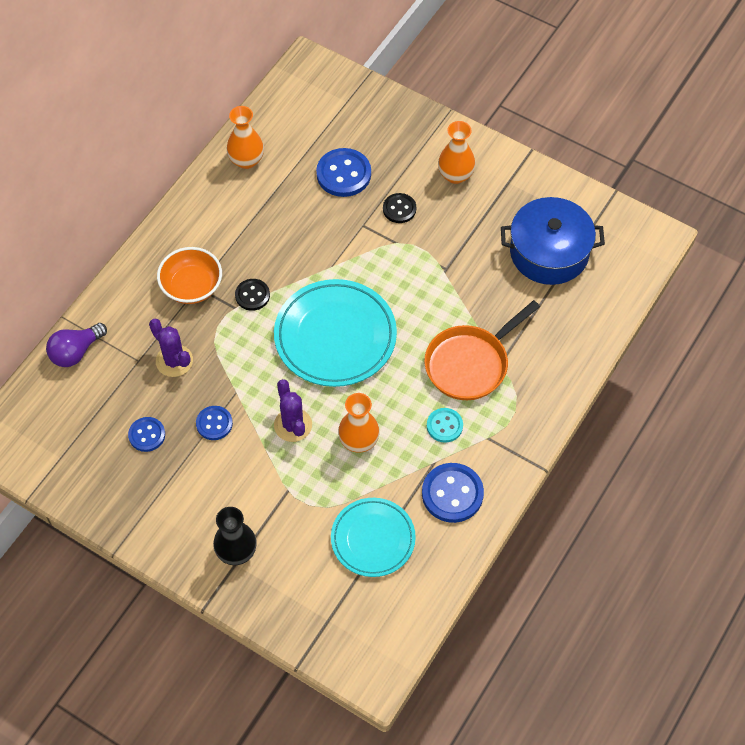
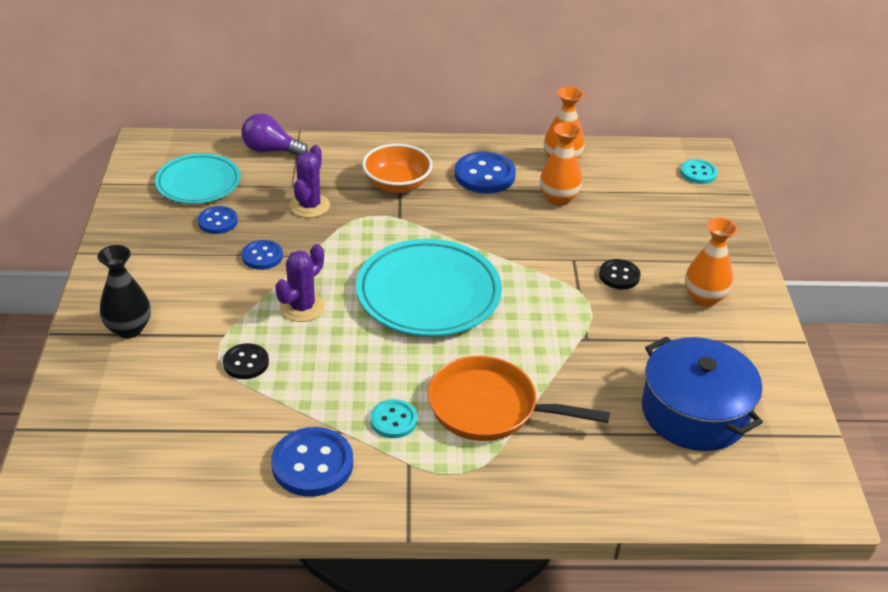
camera: 55 degrees right, 20 degrees down
black button [235,279,270,311] -> black button moved to [223,343,269,379]
blue button [316,148,371,197] -> blue button moved to [455,152,516,194]
turquoise plate [331,498,416,577] -> turquoise plate moved to [155,153,241,204]
orange vase [338,393,380,453] -> orange vase moved to [540,122,582,206]
none -> turquoise button [680,159,718,184]

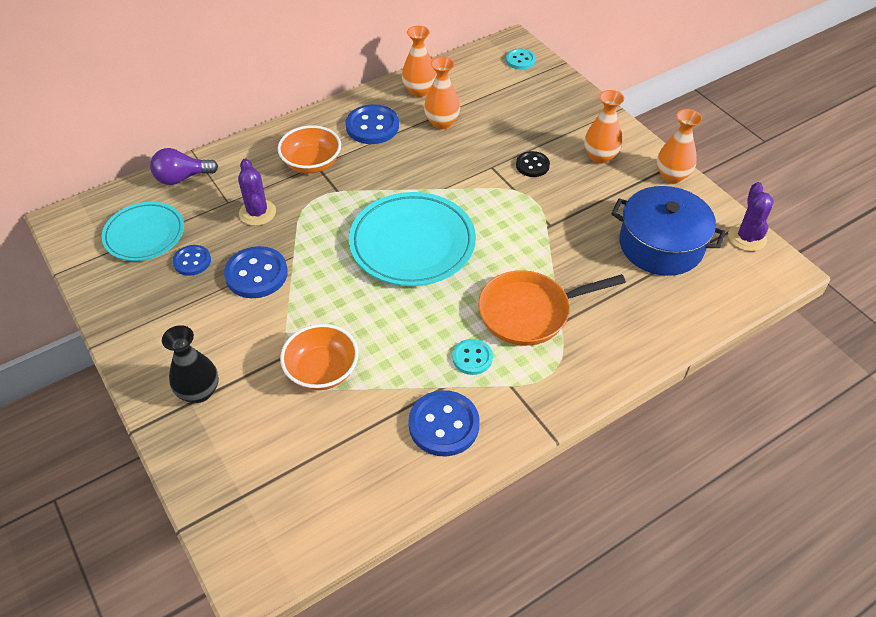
camera: 30 degrees left, 10 degrees up
black button [223,343,269,379] -> orange bowl [280,324,359,390]
blue button [242,240,283,270] -> blue button [224,246,288,298], size x1.65
purple cactus [275,244,325,322] -> purple cactus moved to [728,182,774,251]
none -> orange vase [657,109,702,183]

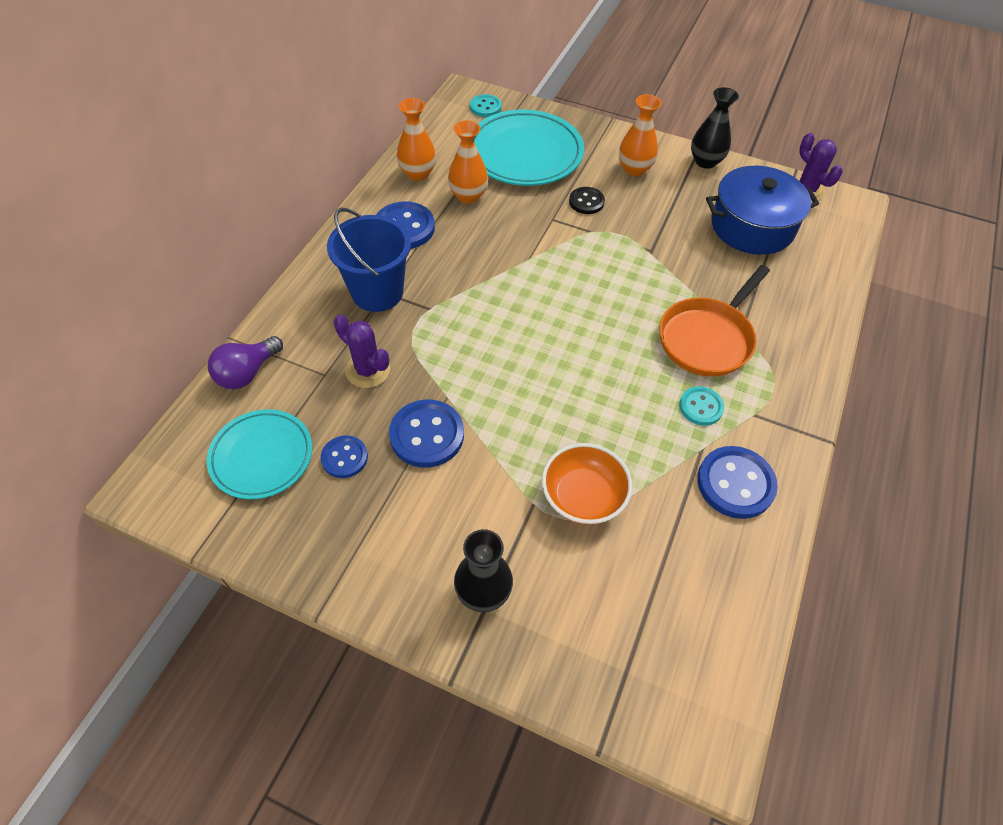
camera: 35 degrees left, 5 degrees up
orange bowl [278,125,341,173] -> blue bucket [327,208,411,312]
turquoise plate [349,192,476,286] -> turquoise plate moved to [473,110,584,186]
orange vase [657,109,702,183] -> black vase [691,87,739,169]

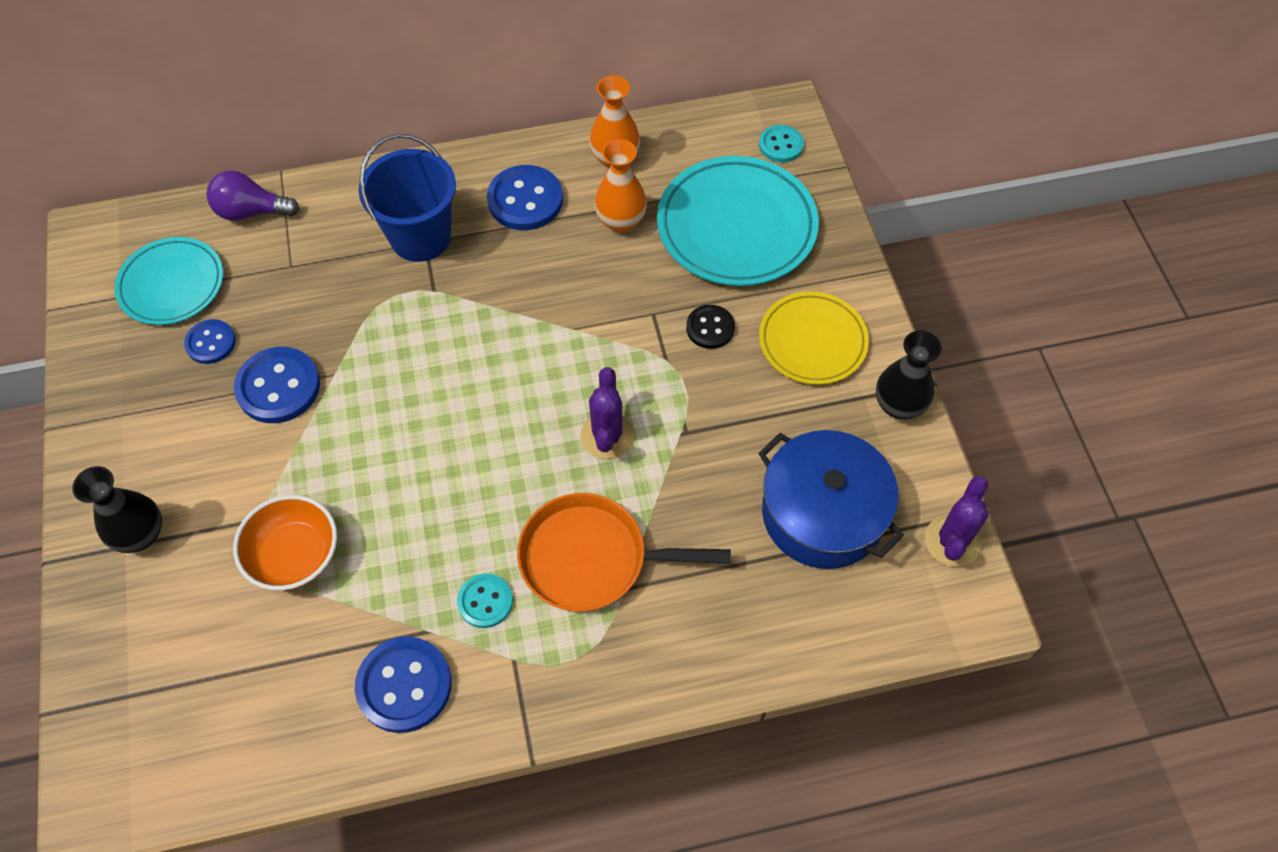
camera: 55 degrees right, 5 degrees up
purple cactus [334,315,390,388] -> purple cactus moved to [580,367,634,459]
orange vase [619,94,662,176] -> yellow plate [759,291,869,385]

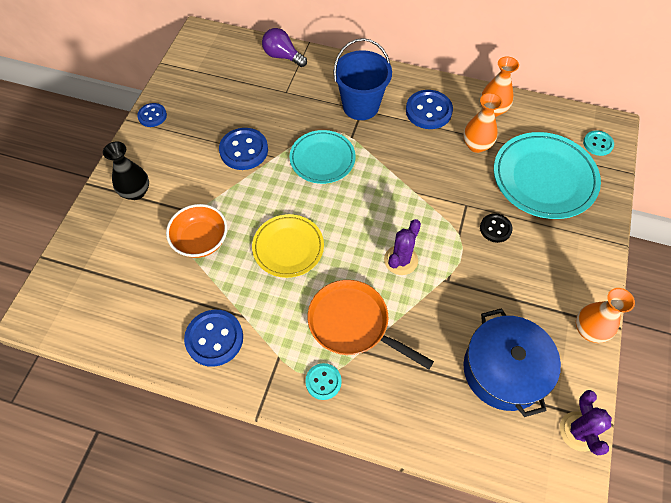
camera: 30 degrees right, 0 degrees up
turquoise plate [114,237,223,325] -> turquoise plate moved to [290,130,356,184]
blue button [184,319,236,364] -> blue button moved to [137,103,167,127]
turquoise button [457,573,513,628] -> turquoise button moved to [305,363,342,400]
yellow plate [759,291,869,385] -> yellow plate moved to [252,214,324,278]
black vase [876,330,942,420] -> orange vase [576,288,635,343]
purple cactus [925,476,988,567] -> purple cactus turned 60 degrees counterclockwise [560,390,612,455]

